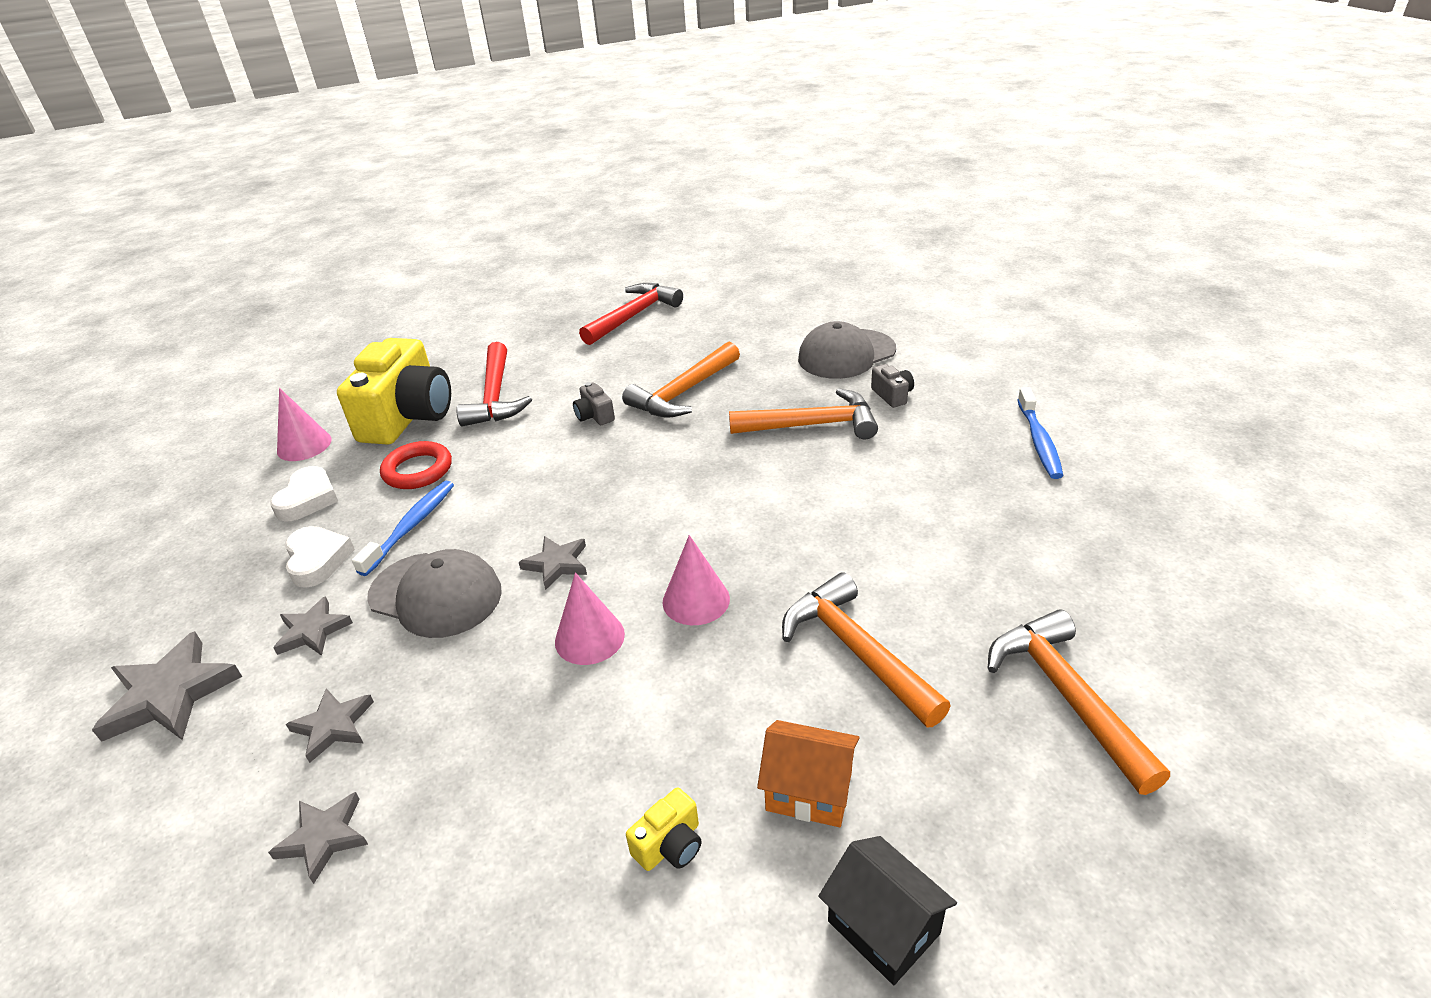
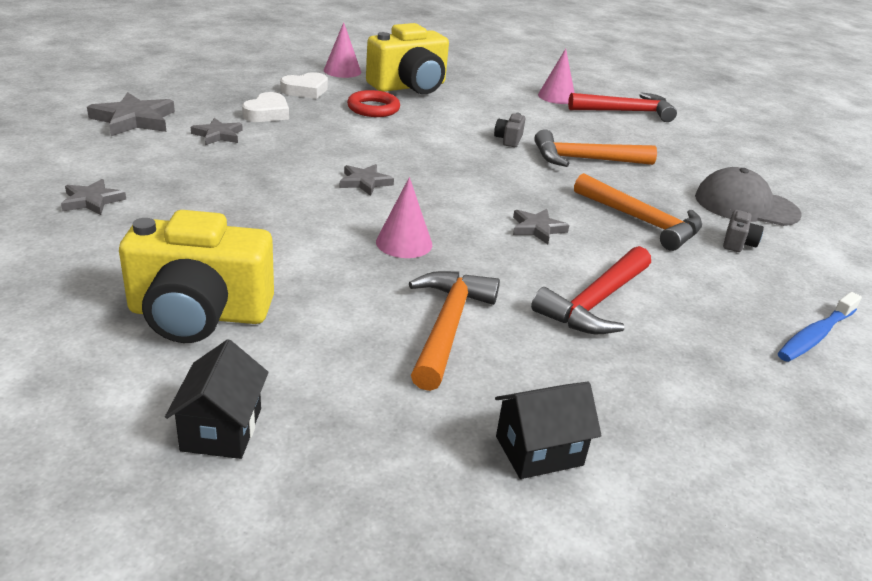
camera: 40 degrees right, 5 degrees down
grey star [286,688,374,763] -> grey star moved to [513,209,569,244]
blue toothbrush [352,481,454,576] -> none
grey cap [367,549,502,638] -> none
red hammer [456,342,532,427] -> red hammer moved to [531,246,651,334]
pink cone [555,572,625,665] -> pink cone moved to [538,48,574,104]
yellow camera [626,788,701,871] -> yellow camera [119,210,274,343], size x2.48
orange house [757,720,860,827] -> none
orange hammer [988,609,1170,795] -> black house [495,382,602,479]

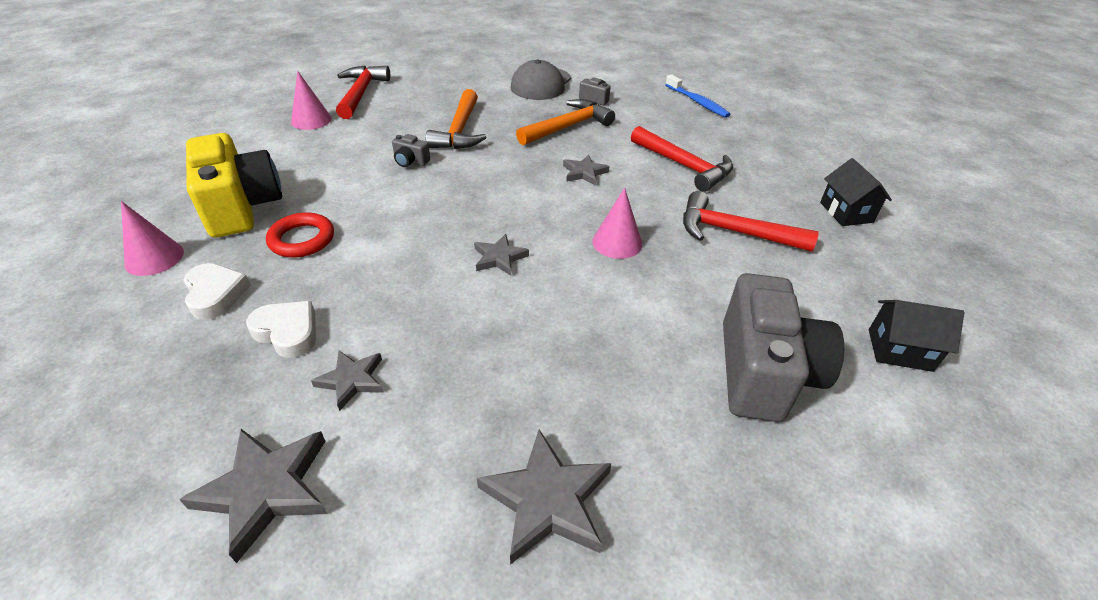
camera: 80 degrees left, 10 degrees up
grey star [61,179,126,215] -> grey star [477,429,611,565], size x1.65
yellow camera [119,210,274,343] -> grey camera [723,273,844,422]
orange hammer [409,271,500,391] -> red hammer [683,191,819,252]

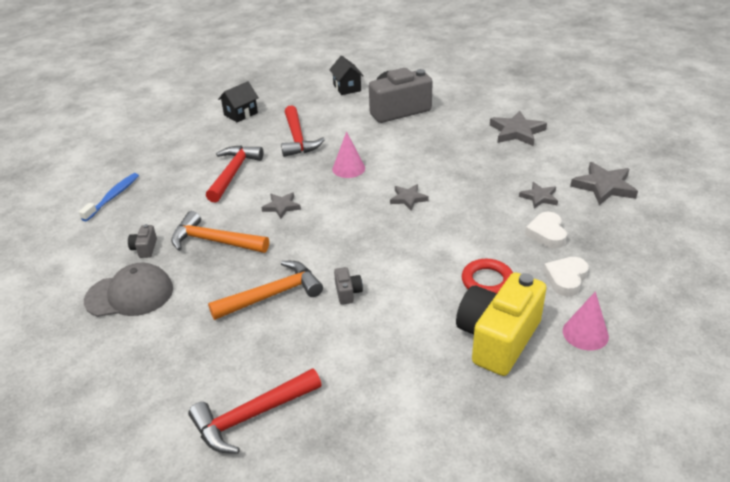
camera: 120 degrees left, 5 degrees down
pink cone [291,71,332,130] -> none

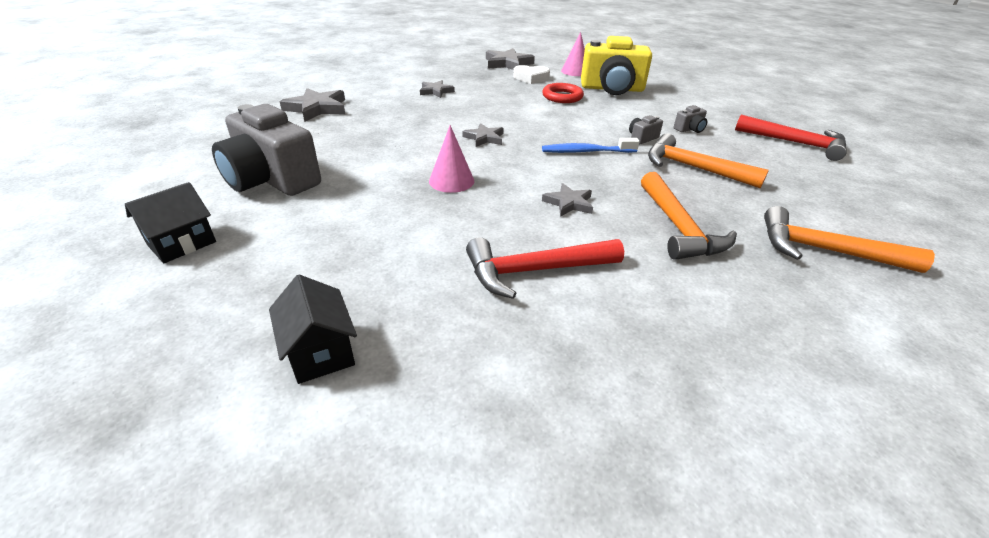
camera: 120 degrees left, 0 degrees up
blue toothbrush [79,173,139,222] -> blue toothbrush moved to [542,138,640,153]
grey cap [84,262,173,317] -> orange hammer [764,206,935,273]
grey camera [128,224,157,258] -> grey camera moved to [673,105,707,133]
black house [218,81,259,122] -> black house turned 45 degrees clockwise [269,275,357,384]
red hammer [281,105,325,157] -> none
white heart [525,212,567,248] -> none
grey star [570,162,638,205] -> grey star moved to [486,48,535,70]

